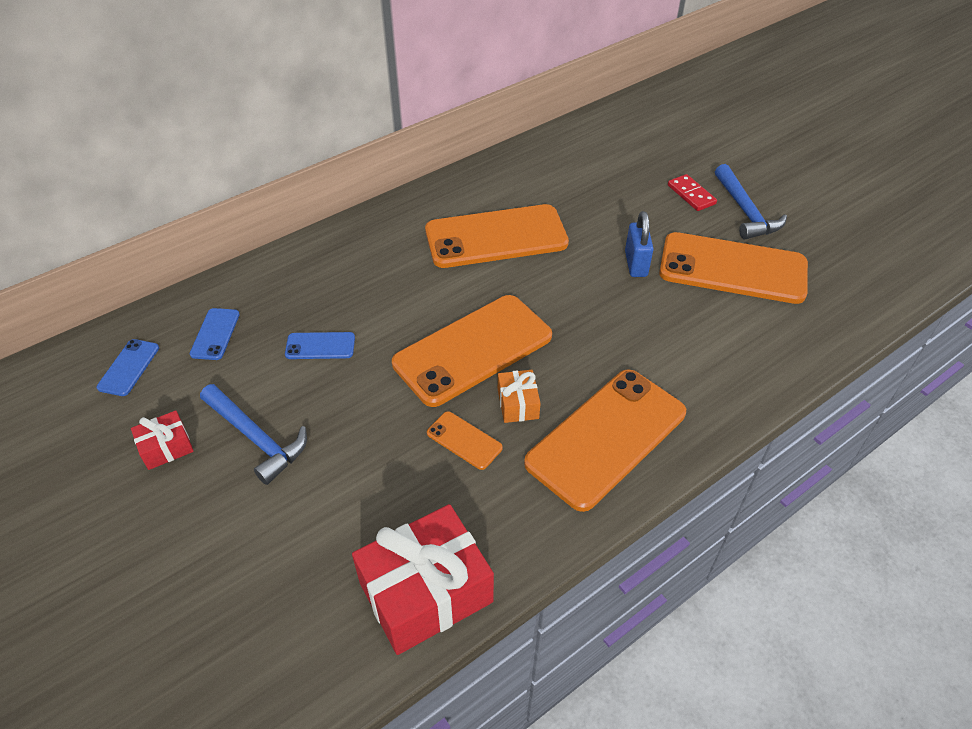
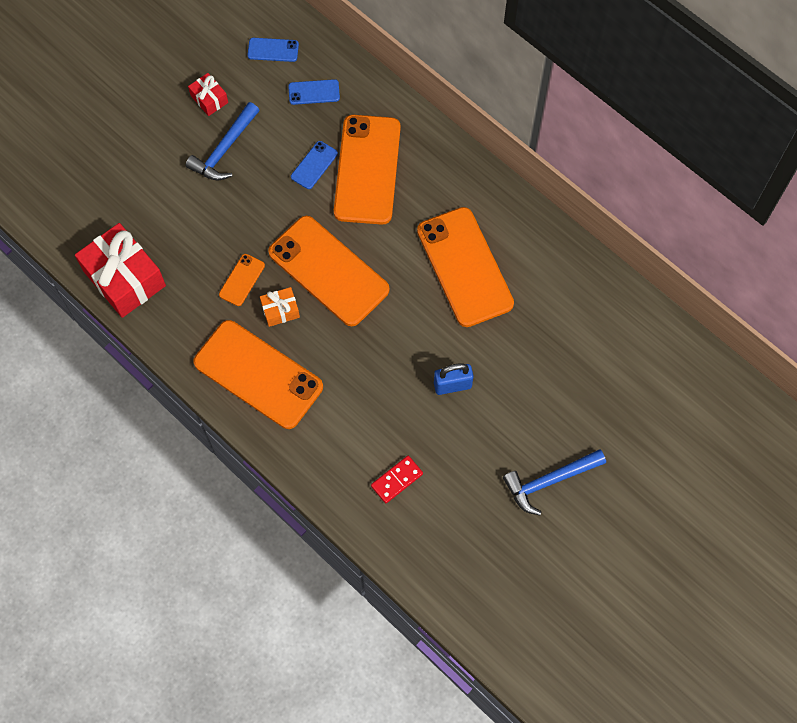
camera: 80 degrees right, 20 degrees up
blue phone [285,332,355,359] -> blue phone turned 45 degrees clockwise [291,141,338,189]
orange phone [659,232,808,304] -> orange phone moved to [334,115,401,225]
red domino [668,174,717,211] -> red domino moved to [371,456,423,503]

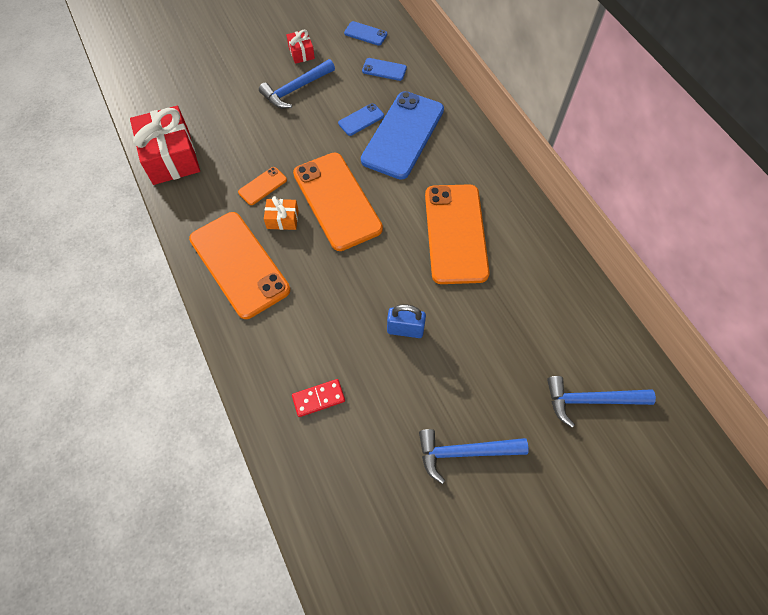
camera: 20 degrees right, 5 degrees down
orange phone [334,115,401,225] -> blue phone [361,91,444,180]
none -> blue hammer [547,376,656,428]

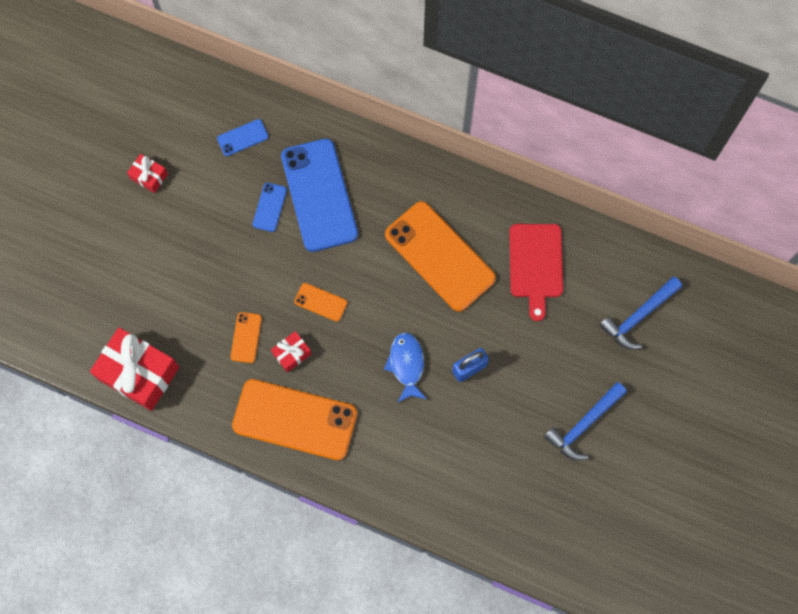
camera: 40 degrees left, 10 degrees up
blue hammer [259,59,335,108] -> none
orange gift [264,196,299,230] -> red gift [271,331,311,373]
red domino [292,379,345,417] -> none
orange phone [293,153,383,251] -> orange phone [294,283,348,322], size x0.44
blue phone [344,21,387,46] -> none
none -> blue fish [384,332,427,403]
none -> red cutting board [509,224,563,321]

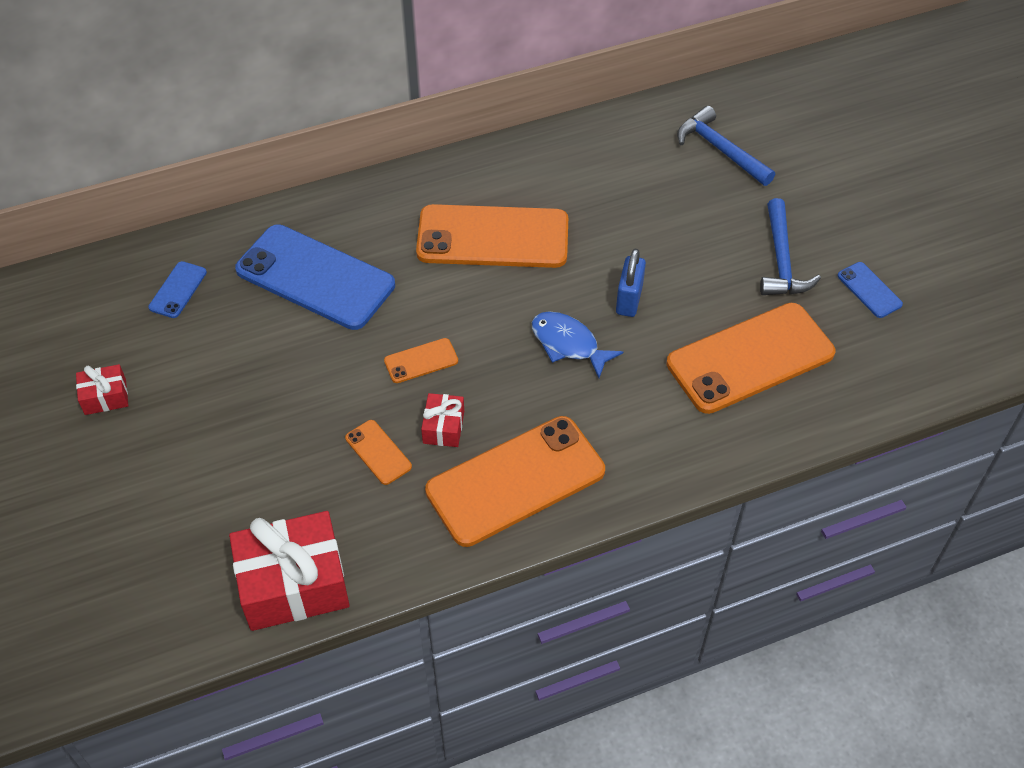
camera: 45 degrees left, 20 degrees down
blue phone [252,183,287,232] -> blue phone moved to [837,262,903,318]
red cutting board [509,224,563,321] -> none
blue hammer [599,277,682,349] -> blue hammer turned 135 degrees clockwise [677,106,775,186]
none -> orange phone [666,303,835,414]

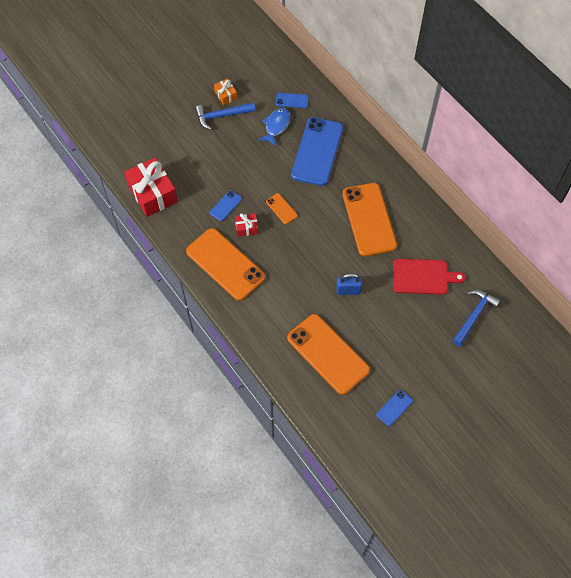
camera: 75 degrees right, 10 degrees up
red gift [76,364,128,415] -> orange gift [214,78,237,105]
orange phone [345,420,412,485] -> blue phone [210,190,242,221]
blue fish [532,312,623,378] -> blue fish moved to [258,108,290,146]
blue hammer [760,198,821,295] -> blue hammer moved to [195,102,256,130]
none -> red cutting board [393,259,465,295]

